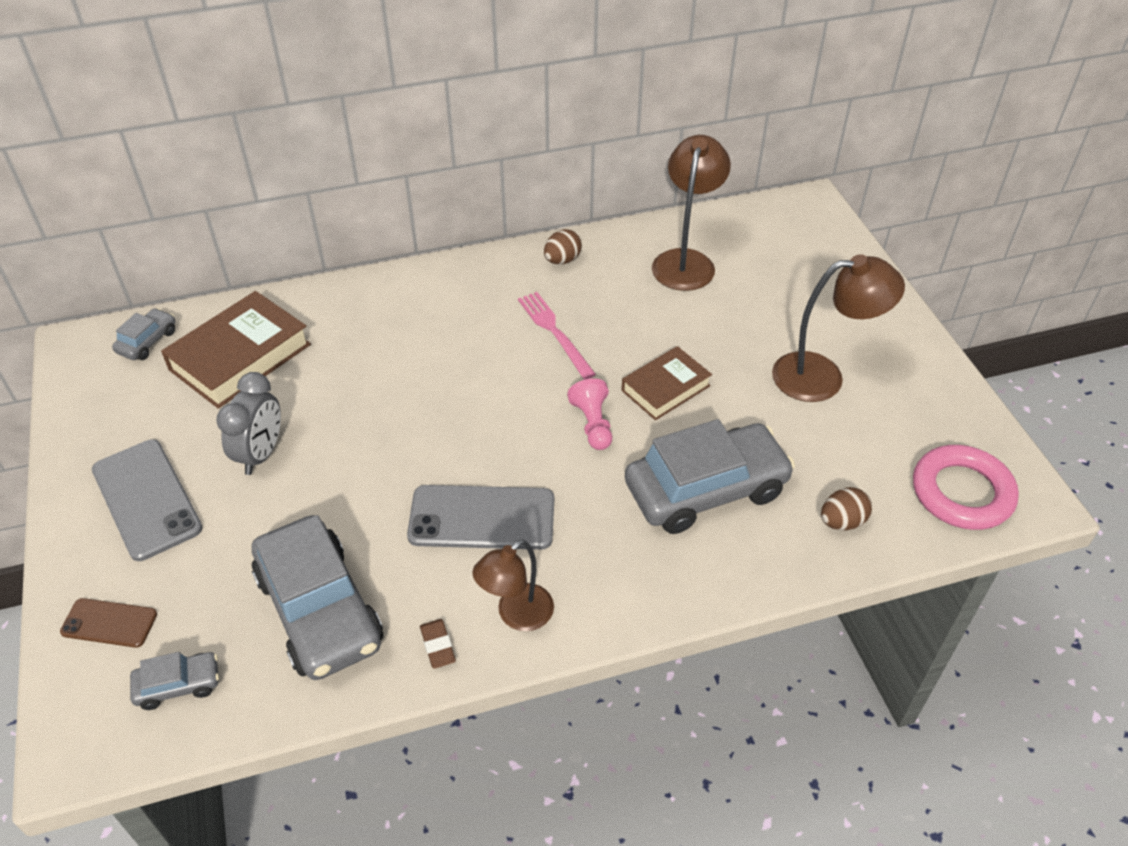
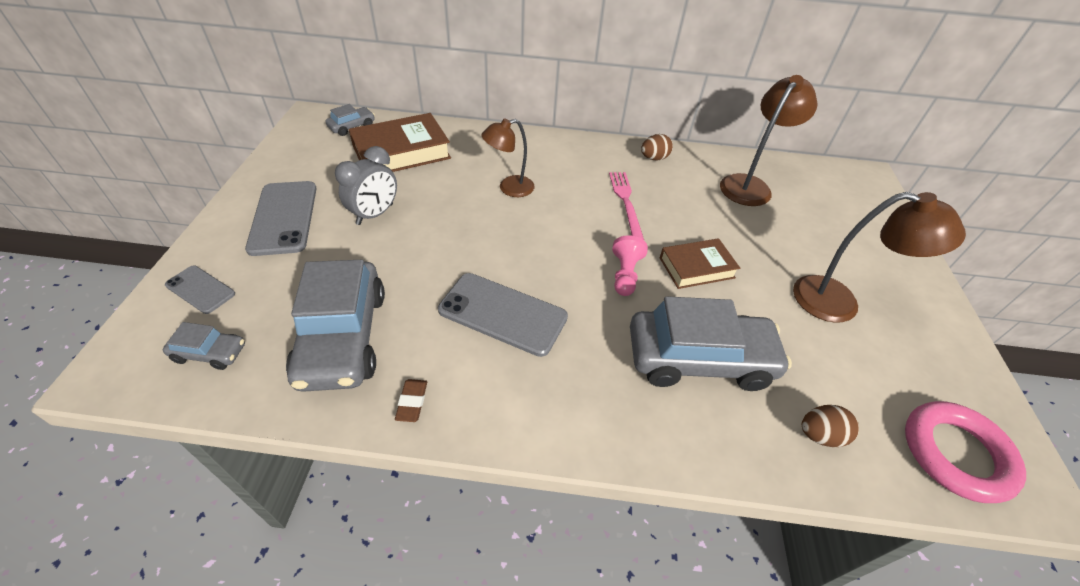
camera: 20 degrees right, 0 degrees up
brown phone [60,598,157,648] -> grey phone [165,266,235,314]
brown lamp [473,539,554,631] -> brown lamp moved to [481,119,534,197]

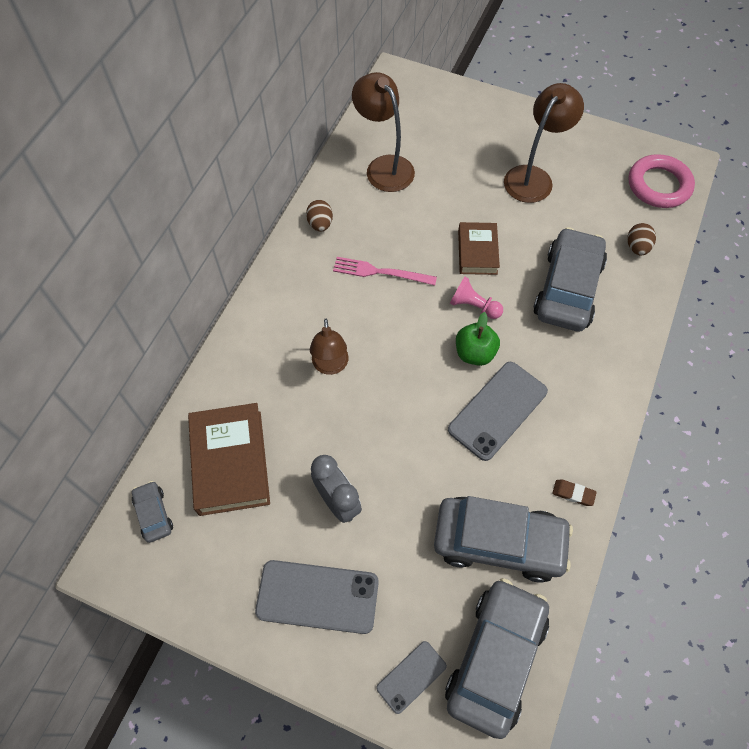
camera: 70 degrees left, 15 degrees up
grey car [162,322,245,370] -> grey car [445,578,549,739], size x2.18
none -> green apple [456,312,500,366]

